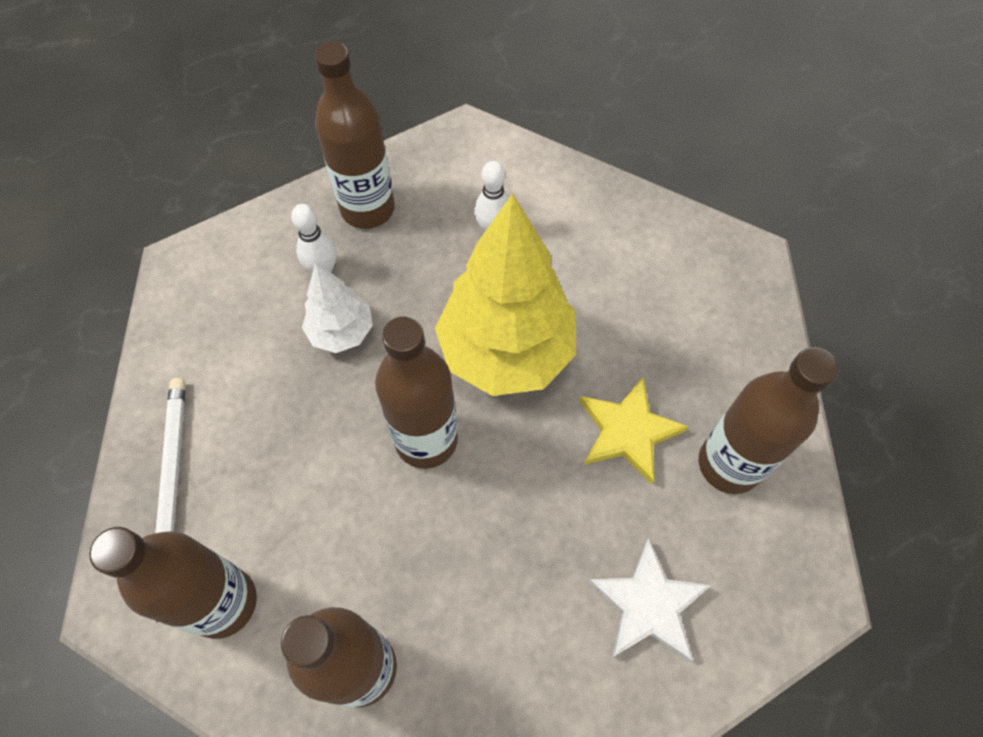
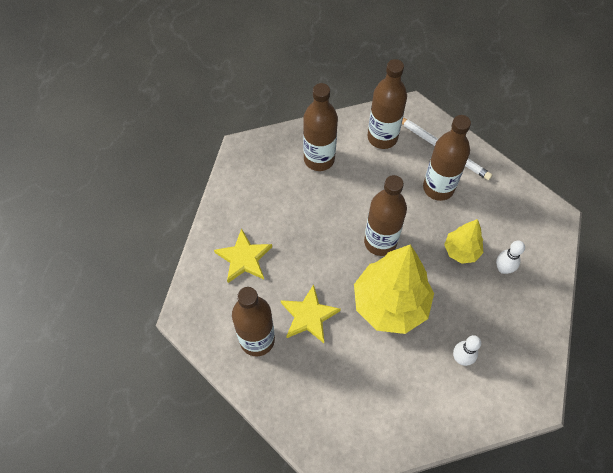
camera: 135 degrees right, 0 degrees up
white tree [302,262,373,353] -> yellow tree [444,219,483,264]
brown bottle [314,41,395,229] -> brown bottle moved to [423,115,471,201]
white star [588,539,711,662] -> yellow star [214,228,272,283]

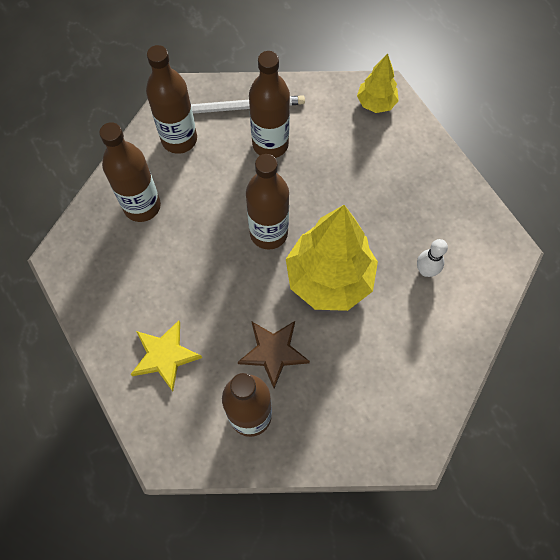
camera: 45 degrees left, 5 degrees up
yellow star [281,284,341,343] -> brown star [238,321,310,388]
yellow tree [444,219,483,264] -> yellow tree moved to [357,53,399,113]
white bowling pin [496,240,525,274] -> none

